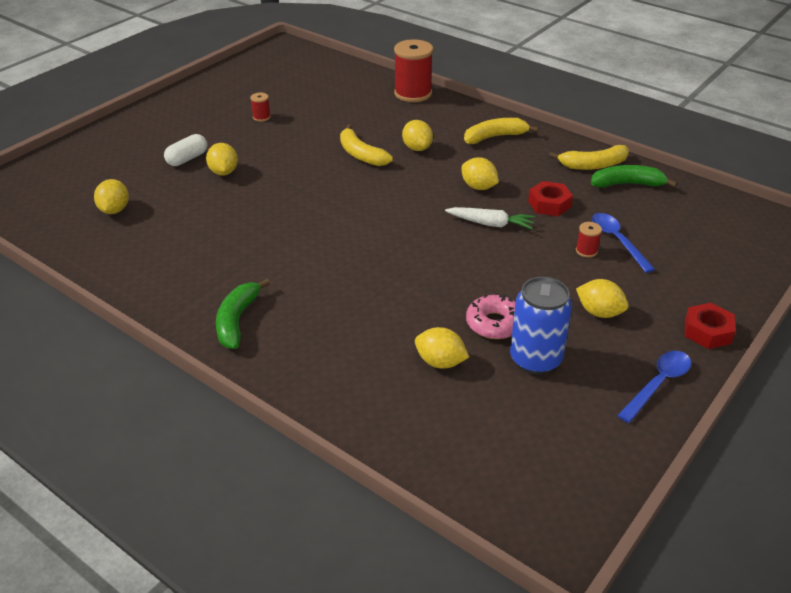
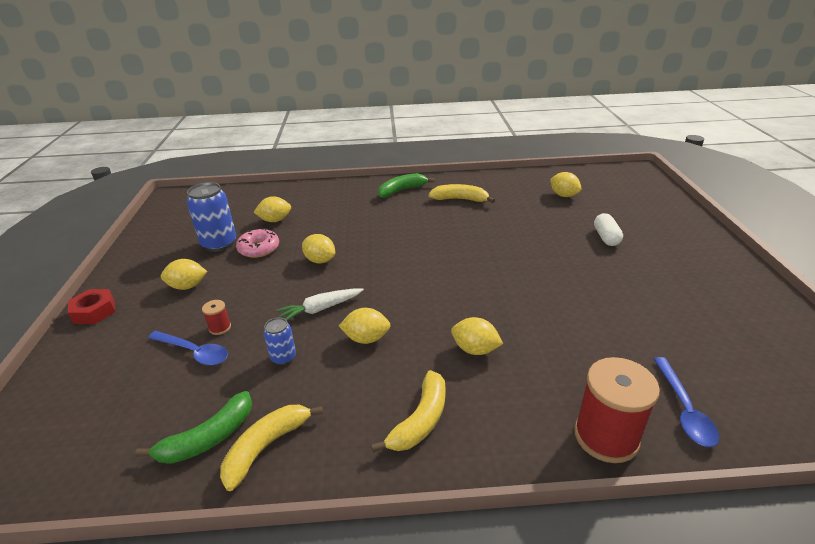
camera: 140 degrees right, 5 degrees down
yellow lemon [206,143,238,176] -> yellow lemon moved to [302,234,335,263]
green banana [216,279,270,349] -> green banana turned 90 degrees counterclockwise [378,173,435,198]
red spool [250,93,271,122] -> none
yellow banana [340,124,393,166] -> yellow banana moved to [429,184,495,203]
red nut [528,181,573,216] -> blue can [264,317,296,365]
blue spoon [617,351,691,423] -> blue spoon moved to [654,357,719,447]

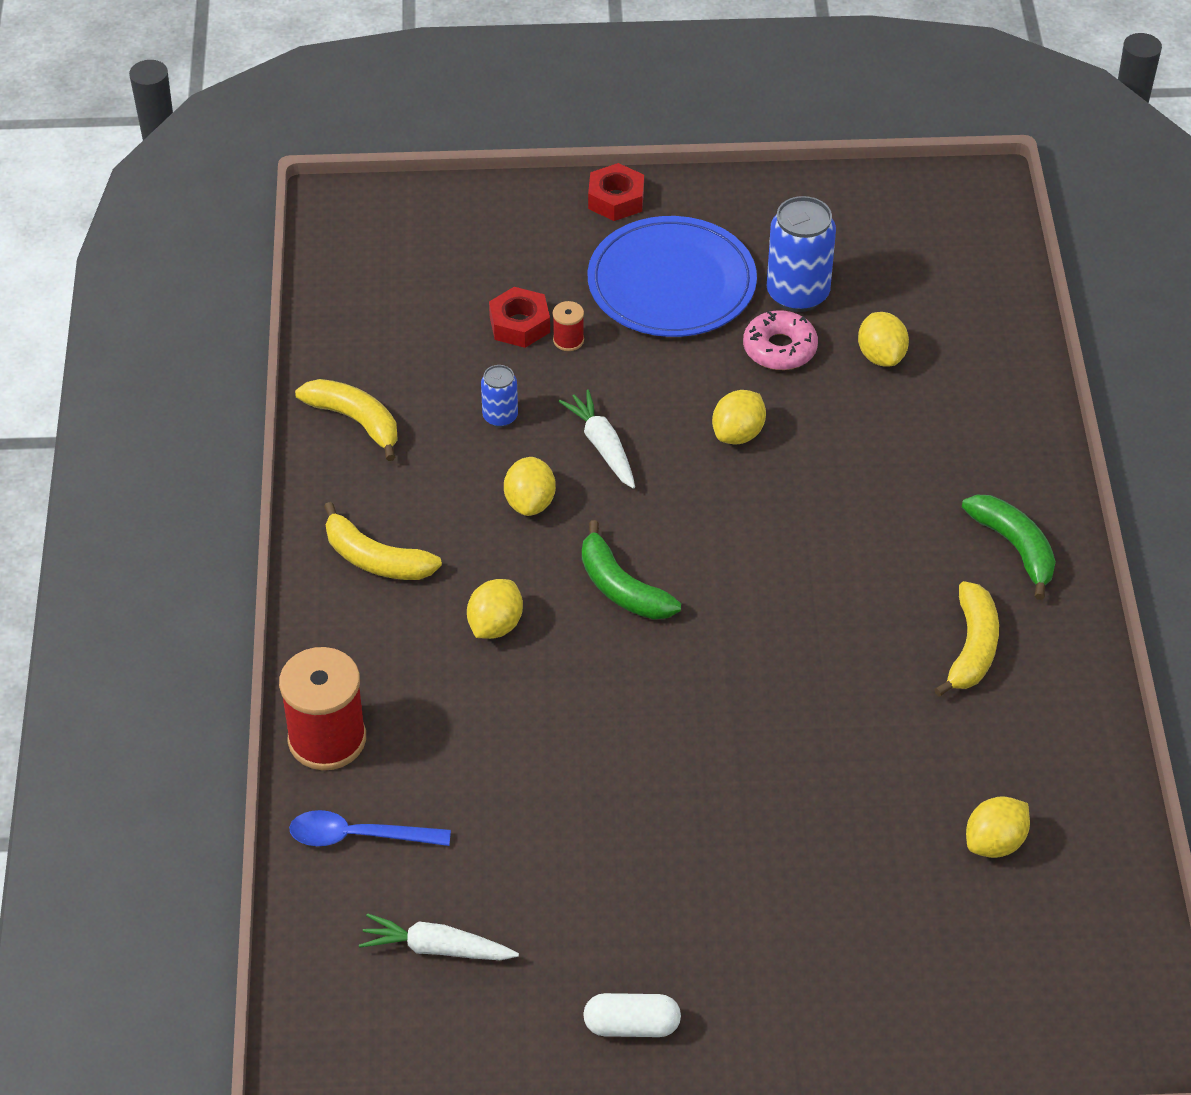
camera: 90 degrees right, 15 degrees up
green banana [135,391,252,464] -> green banana moved to [582,520,681,620]
blue spoon [148,331,228,365] -> red nut [489,287,550,348]
yellow lemon [161,259,207,290] -> blue plate [588,216,757,337]
white capsule [594,213,623,246] -> white capsule moved to [583,993,681,1037]
none -> white carrot [359,913,519,960]

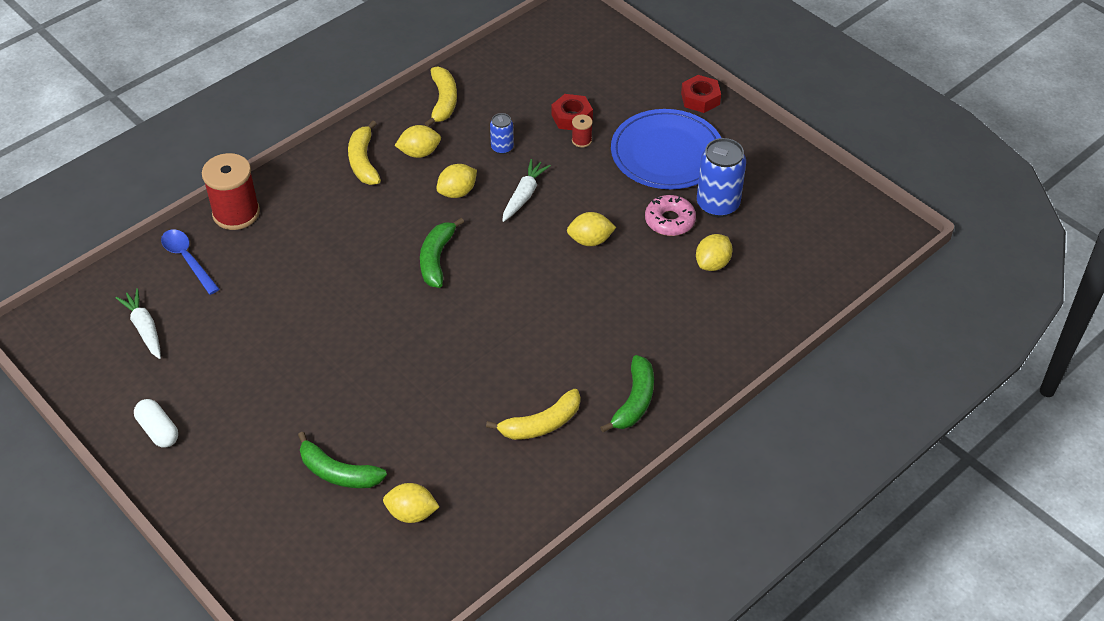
camera: 50 degrees right, 0 degrees up
yellow lemon [467,579,523,639] -> yellow lemon moved to [394,125,441,158]
none -> green banana [298,432,387,488]

